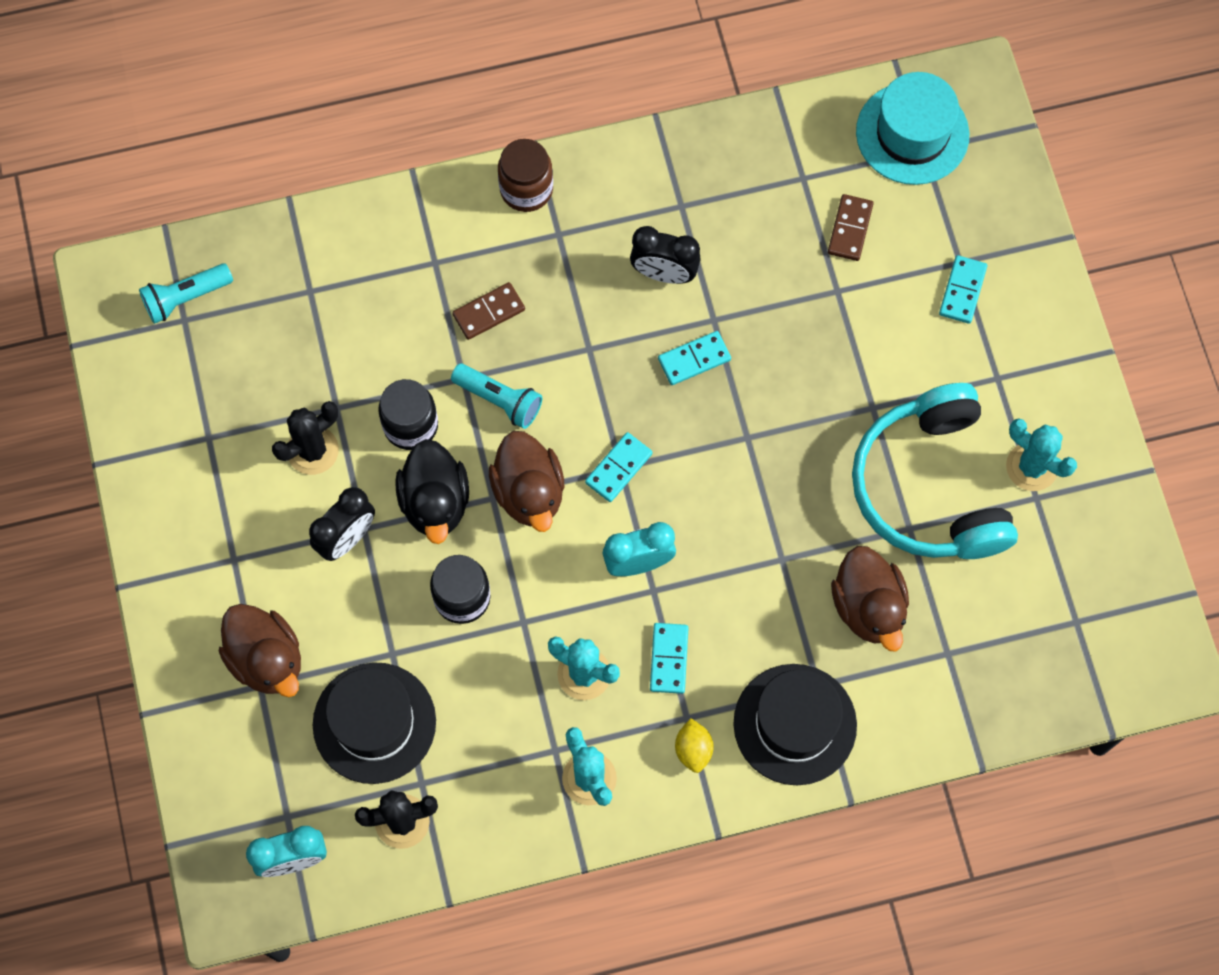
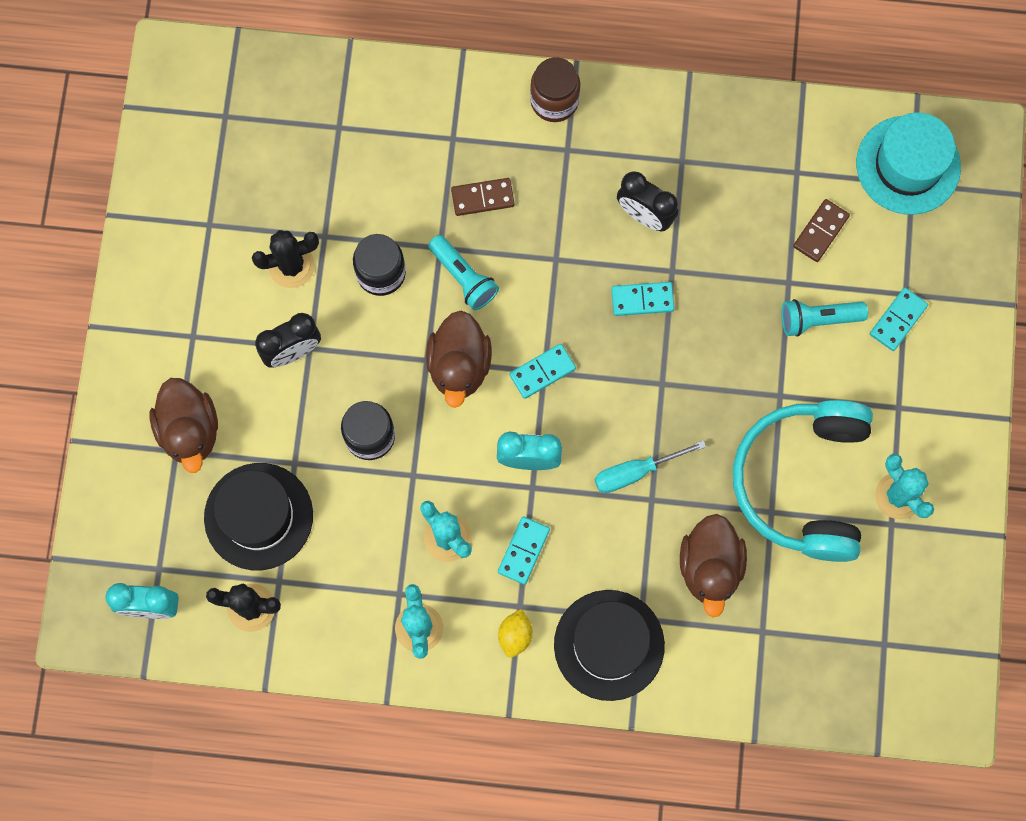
camera: 20 degrees right, 5 degrees up
turquoise flashlight [139,263,233,324] -> turquoise flashlight moved to [781,299,868,337]
black duck [395,439,469,544] -> none
none -> turquoise screwdriver [595,441,706,493]

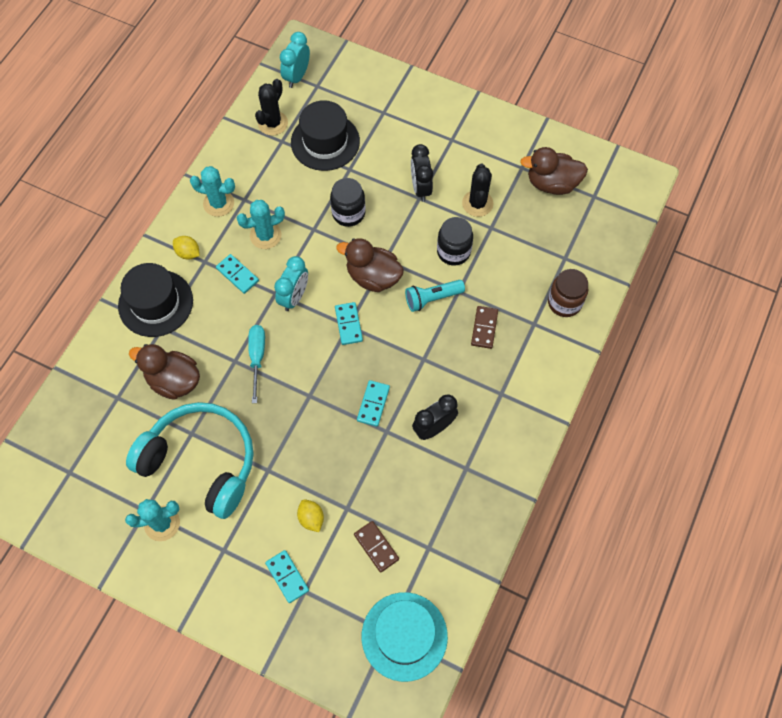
camera: 110 degrees right, 10 degrees down
brown duck [150,378,218,473] -> brown duck moved to [520,147,588,195]
brown jar [530,58,580,122] -> brown jar moved to [548,269,588,317]
turquoise flashlight [781,299,868,337] -> yellow lemon [297,499,324,532]

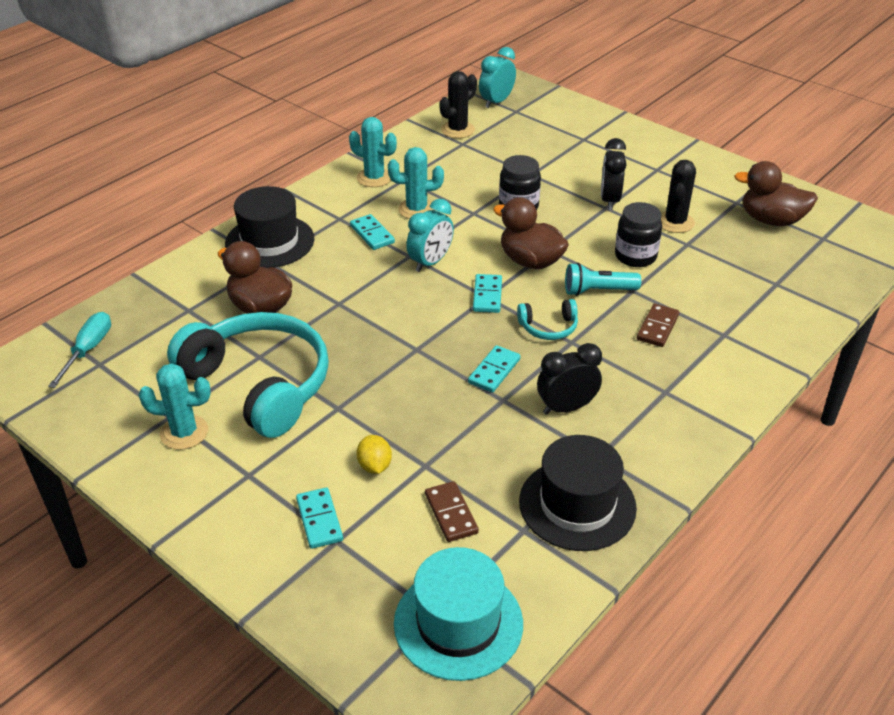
camera: 15 degrees right, 25 degrees down
yellow lemon [173,236,200,259] -> none
turquoise screwdriver [248,325,265,403] -> turquoise screwdriver moved to [48,312,111,388]
black hat [291,100,360,171] -> black hat moved to [519,435,637,551]
brown jar [548,269,588,317] -> none
none -> turquoise headphones [517,299,578,340]

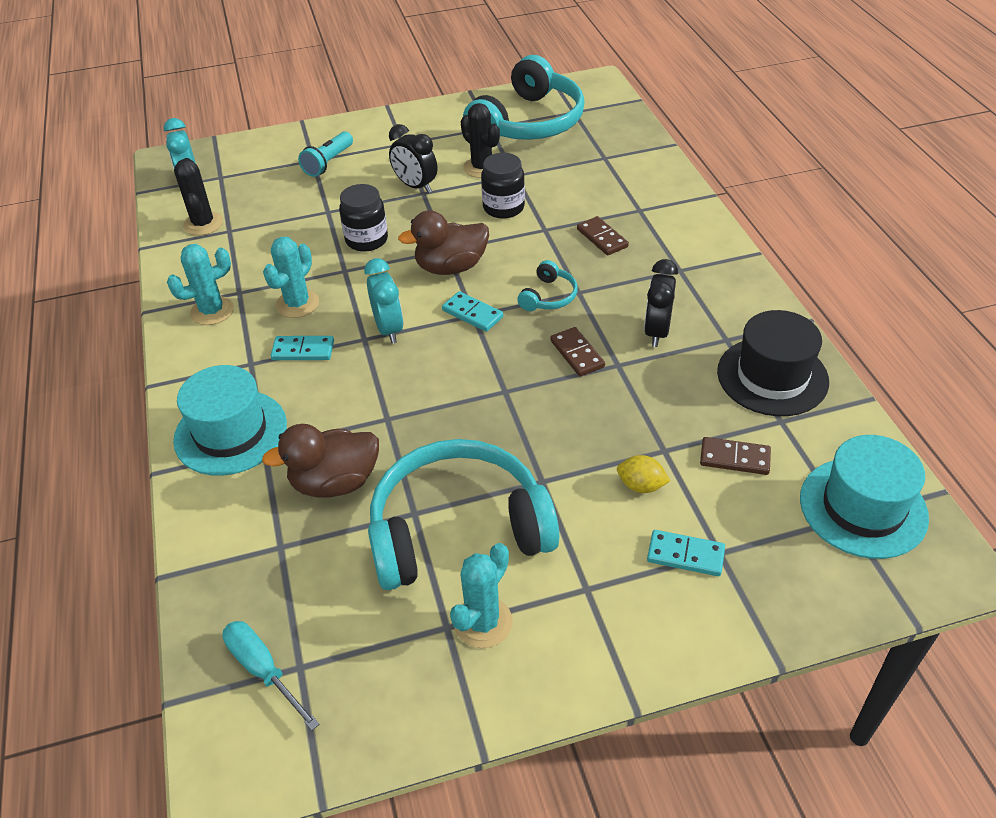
camera: 55 degrees left, 5 degrees up
black hat [225,186,314,268] -> turquoise hat [173,365,287,476]
turquoise domino [468,345,520,393] -> brown domino [550,327,605,376]
turquoise flashlight [565,263,641,296] -> turquoise flashlight moved to [298,131,353,177]
brown duck [734,161,818,226] -> turquoise headphones [463,55,585,140]

